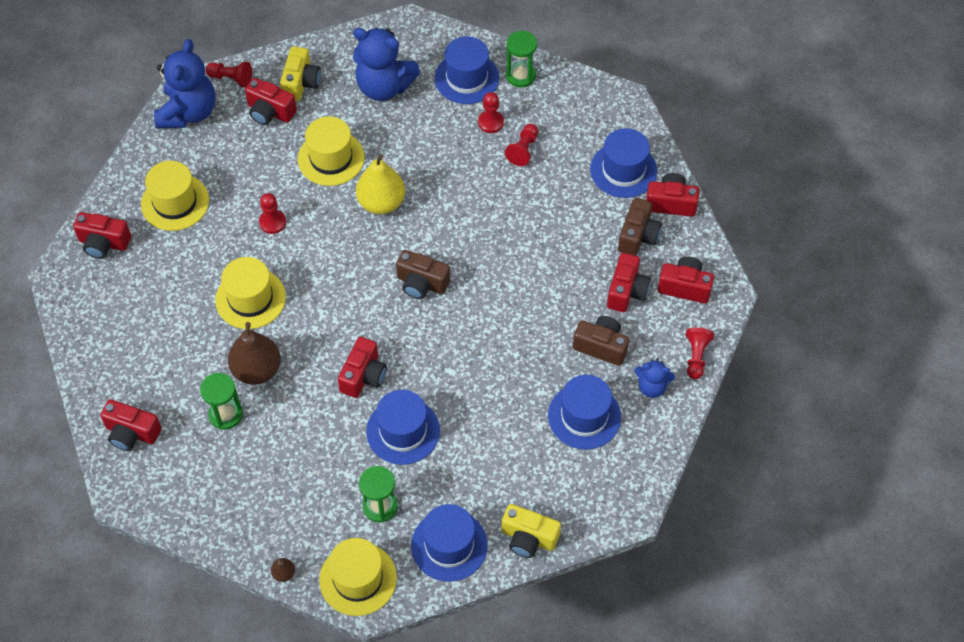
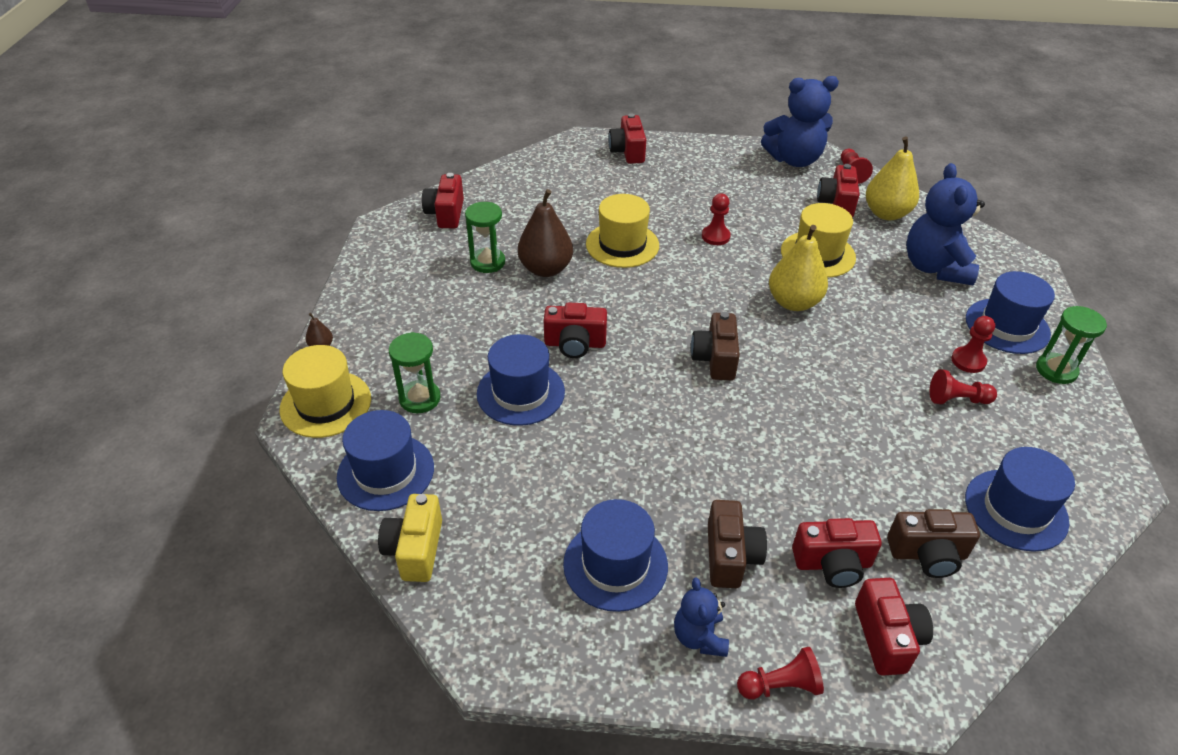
camera: 70 degrees right, 15 degrees down
yellow hat [141,161,209,231] -> none
yellow camera [280,46,321,101] -> yellow pear [866,137,919,220]
red camera [646,173,699,217] -> none

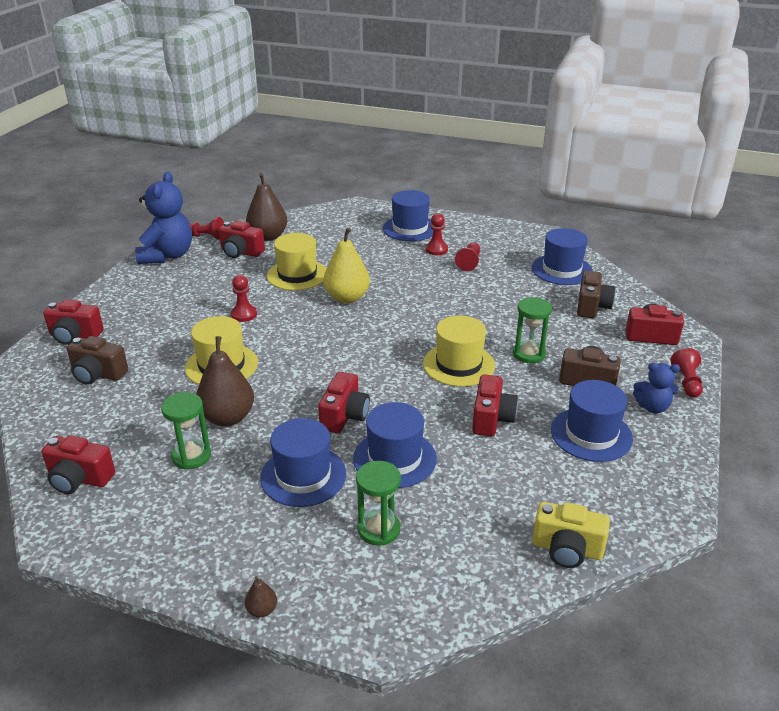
camera: 75 degrees left, 10 degrees down
yellow hat [280,345,371,438] -> yellow hat moved to [423,316,495,387]
blue hat [337,410,434,511] -> blue hat moved to [260,418,346,507]
brown camera [691,312,740,380] -> brown camera moved to [67,336,128,385]
red camera [792,518,882,588] -> red camera moved to [472,374,518,436]
yellow pear [866,137,919,220] -> brown pear [246,173,287,241]
blue teddy bear [906,163,985,286] -> none
green hourglass [1036,306,1107,384] -> green hourglass moved to [513,297,552,364]

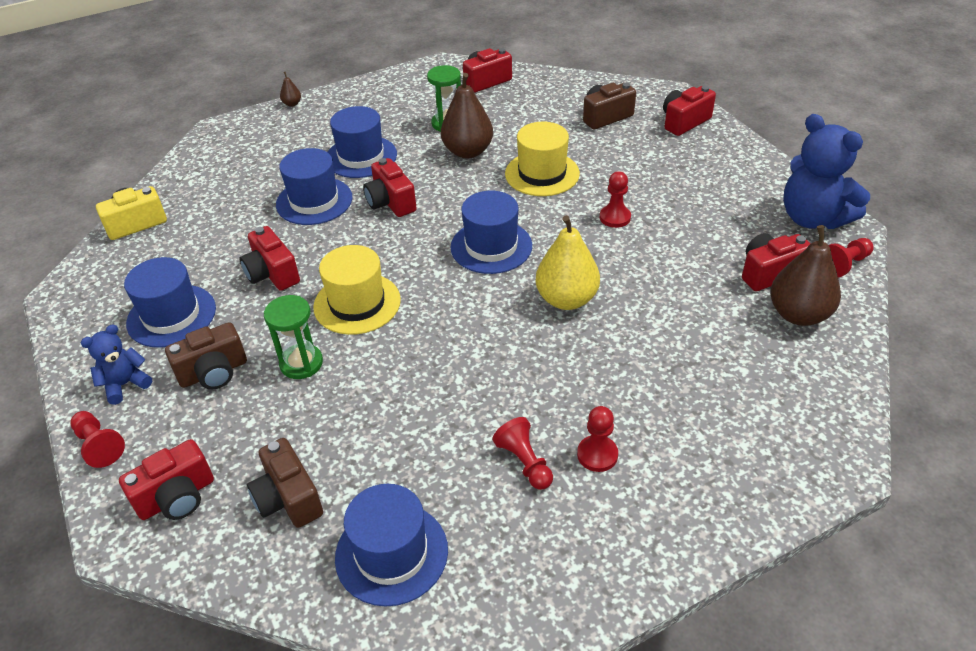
camera: 135 degrees right, 10 degrees up
yellow hat [267,233,326,290] -> none
green hourglass [356,461,401,546] -> none
blue hat [383,190,433,241] -> blue hat moved to [451,191,532,274]

